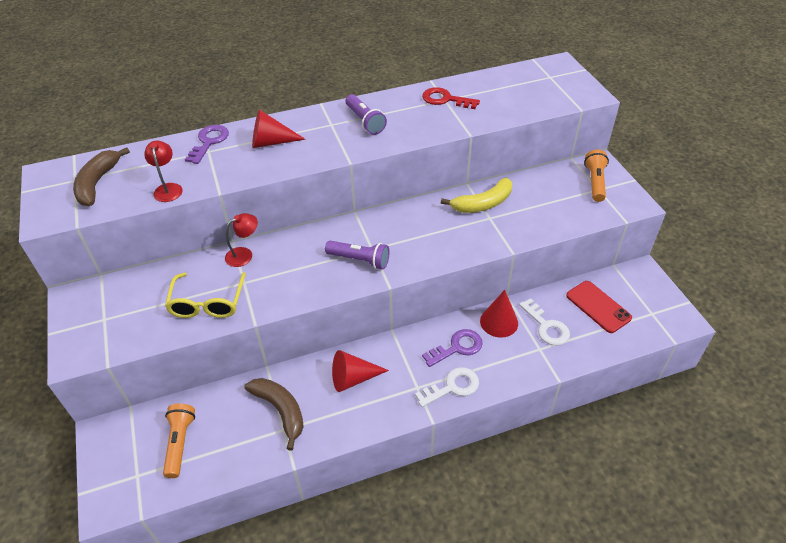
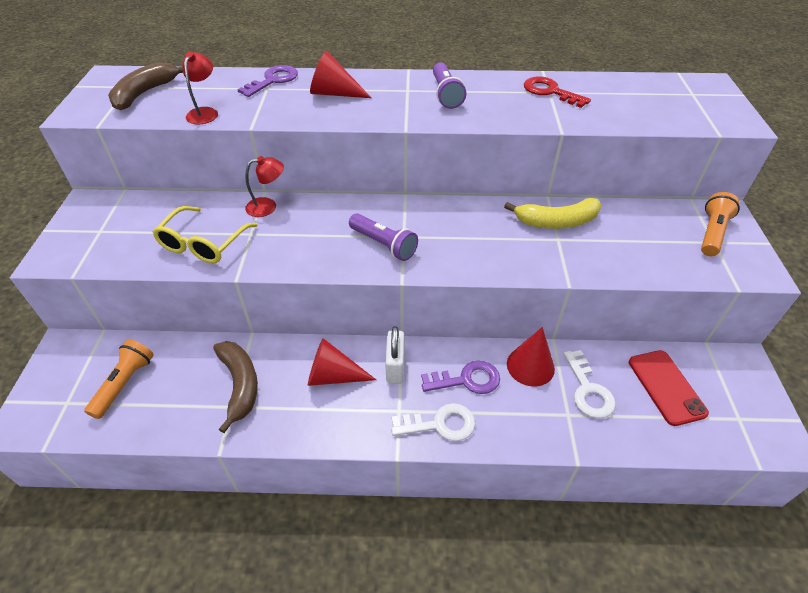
camera: 20 degrees right, 0 degrees up
none -> white padlock [385,326,404,384]

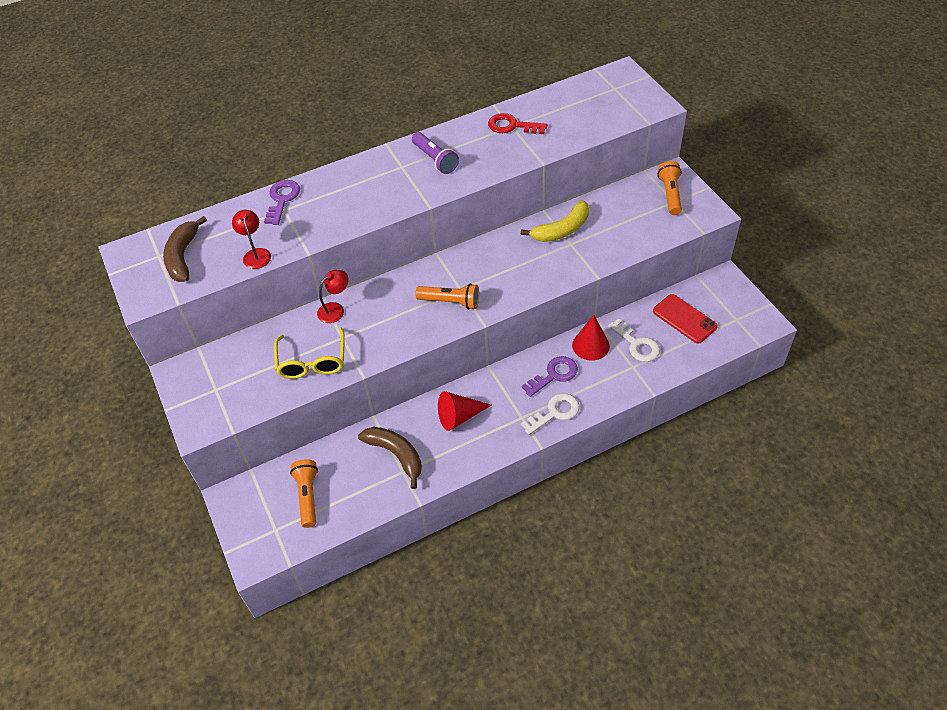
camera: 25 degrees left, 5 degrees up
red cone [310,51,371,98] -> none
purple flashlight [349,213,418,261] -> orange flashlight [415,283,479,310]
white padlock [385,326,404,384] -> none

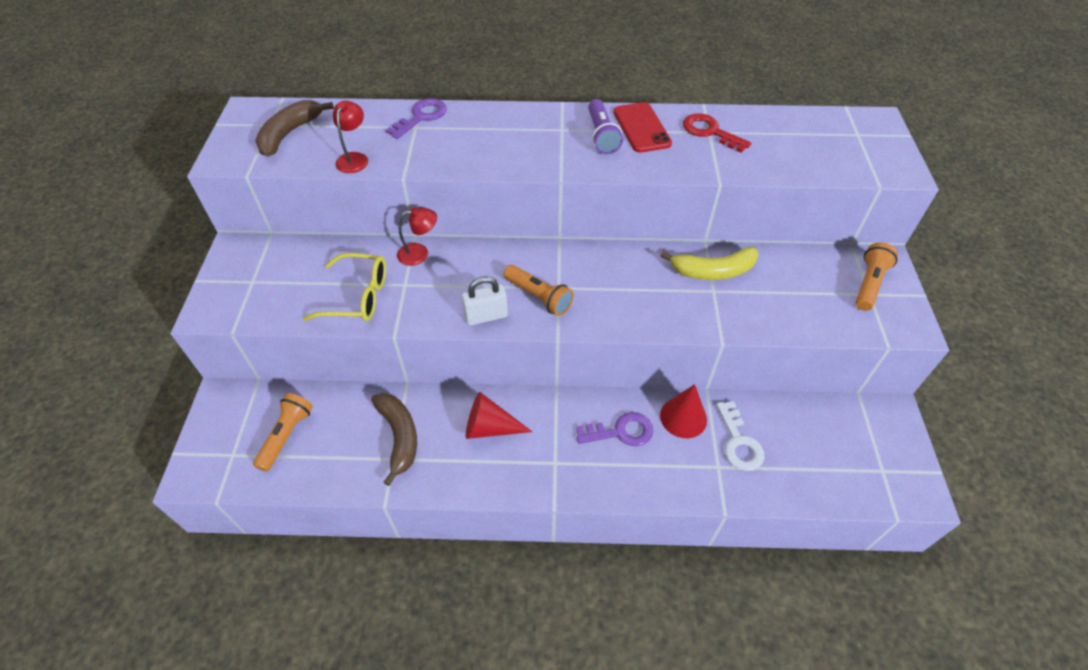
camera: 25 degrees right, 0 degrees up
yellow glasses [274,327,345,379] -> yellow glasses turned 105 degrees counterclockwise [302,253,386,321]
white key [521,393,580,435] -> none
red phone [653,294,718,344] -> red phone moved to [614,102,672,153]
none -> white padlock [462,276,508,325]

